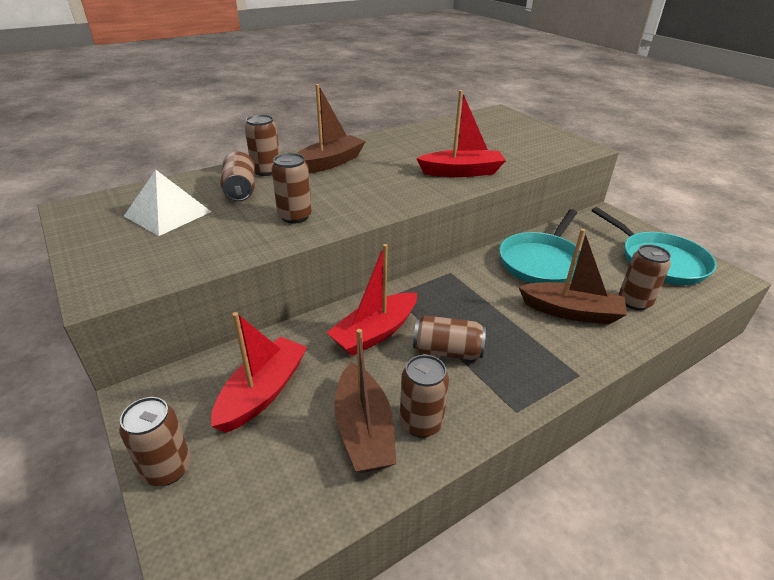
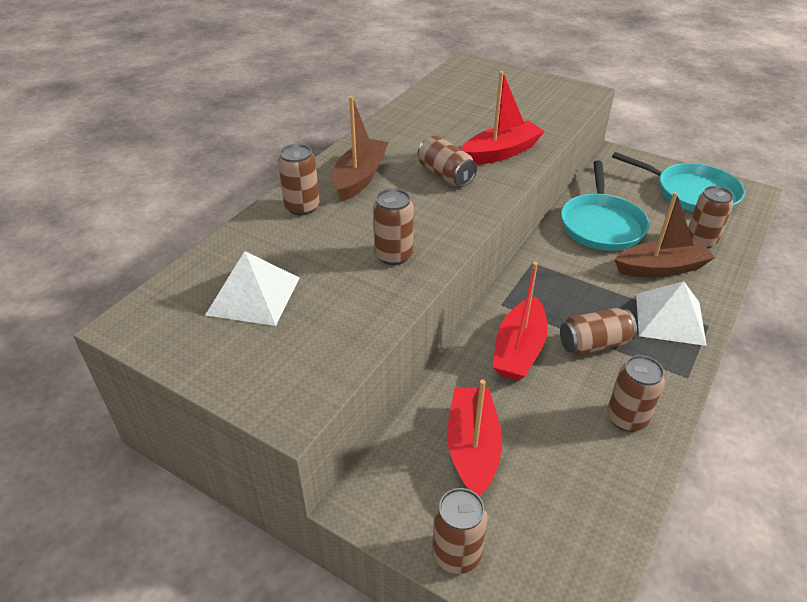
camera: 25 degrees left, 5 degrees up
brown can [220,152,255,201] -> brown can moved to [418,135,477,187]
brown boat [334,329,397,473] -> none
none -> white pyramid [636,281,707,346]

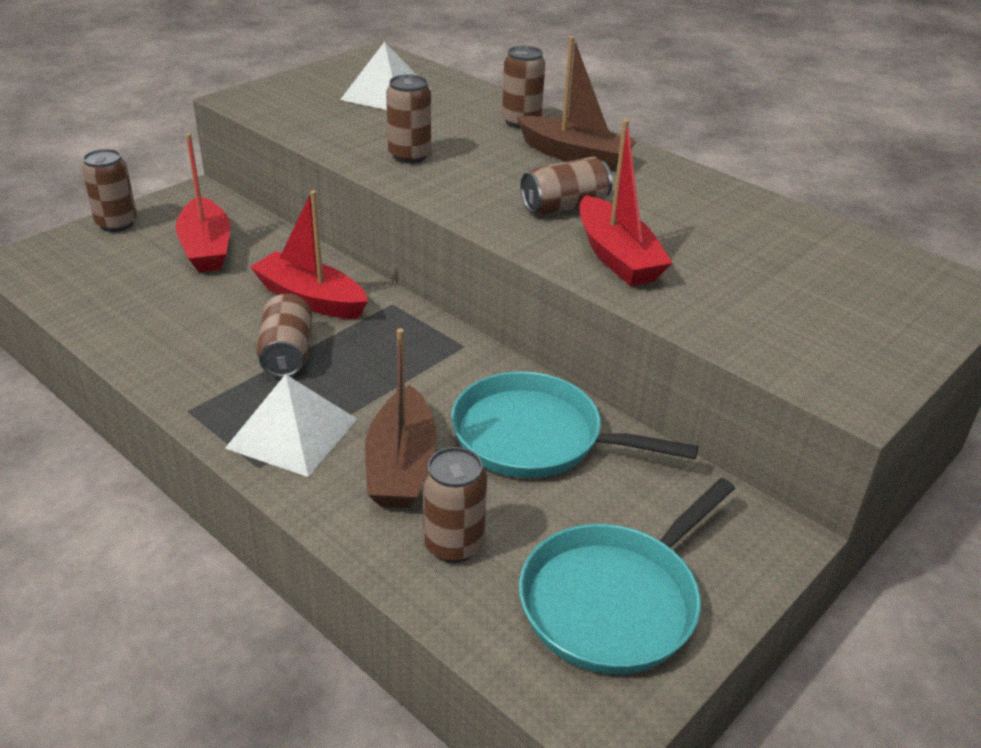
camera: 100 degrees right, 5 degrees down
red boat [447,380,502,496] -> red boat turned 60 degrees clockwise [175,133,230,272]
brown can [607,355,665,432] -> none

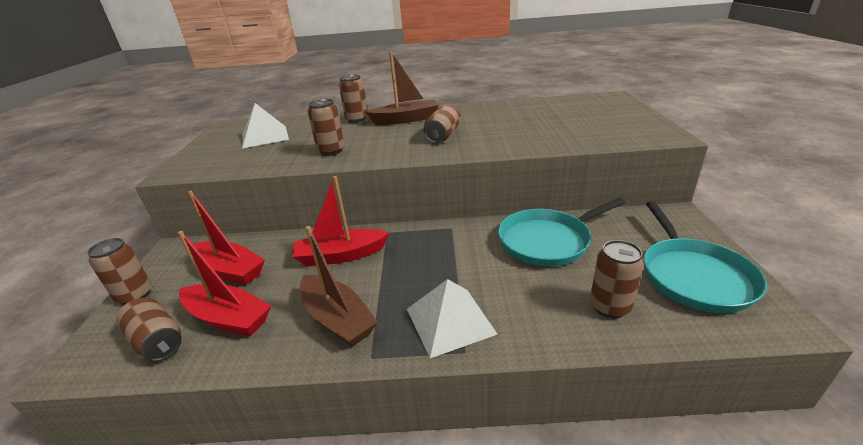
camera: 40 degrees left, 5 degrees down
brown can [256,294,313,377] -> brown can moved to [116,297,182,362]
brown boat [365,328,437,508] -> brown boat moved to [300,226,378,347]
red boat [580,119,673,286] -> red boat moved to [178,231,271,336]

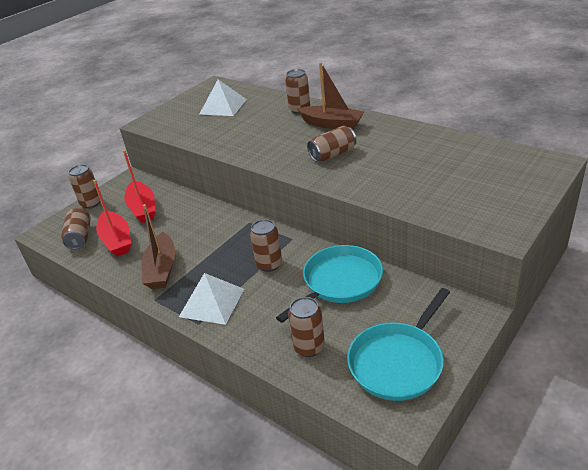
camera: 40 degrees right, 5 degrees up
red boat [292,176,390,267] -> none
brown can [308,99,344,156] -> brown can moved to [250,219,282,272]
turquoise pan [498,198,626,267] -> turquoise pan turned 120 degrees clockwise [276,245,383,323]

